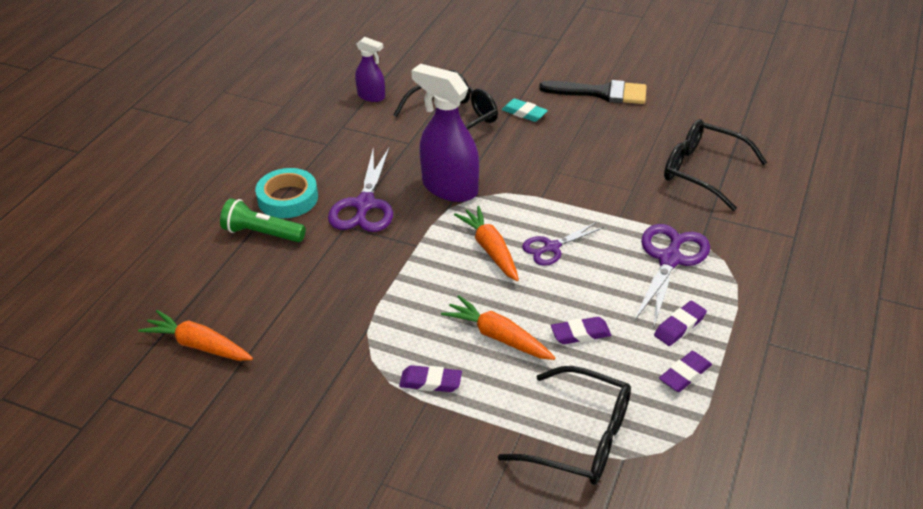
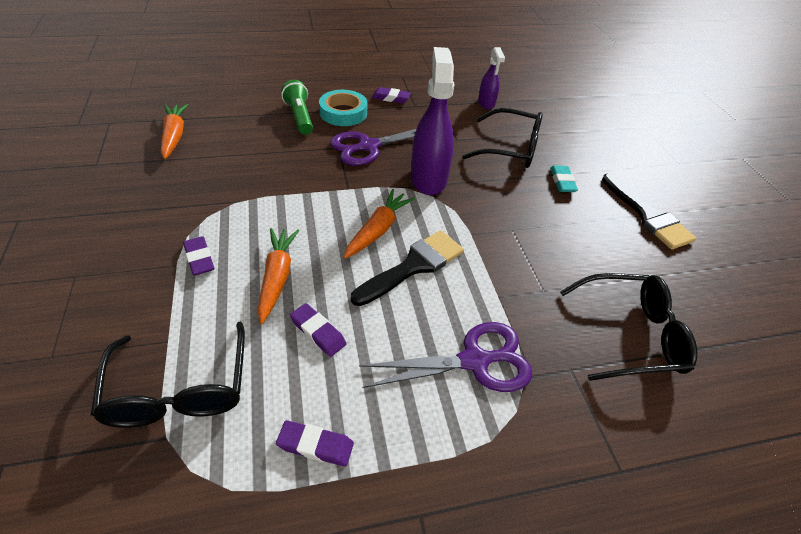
camera: 50 degrees right, 5 degrees up
purple scissors [522,222,604,266] -> black brush [351,230,464,306]
purple eraser [654,301,707,346] -> purple eraser moved to [372,87,411,103]
black glasses [664,119,767,211] -> black glasses turned 90 degrees clockwise [560,273,697,381]

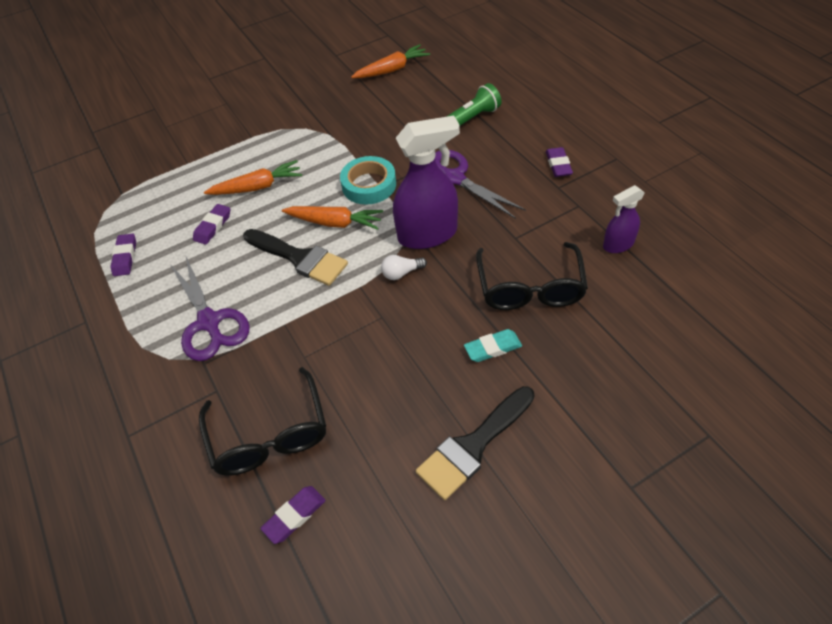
camera: 80 degrees right, 5 degrees up
black glasses [91,322,245,428] -> none
purple eraser [183,236,215,276] -> purple eraser moved to [260,486,326,544]
turquoise tape [319,90,367,126] -> turquoise tape moved to [340,156,396,205]
none -> white light bulb [381,255,427,280]

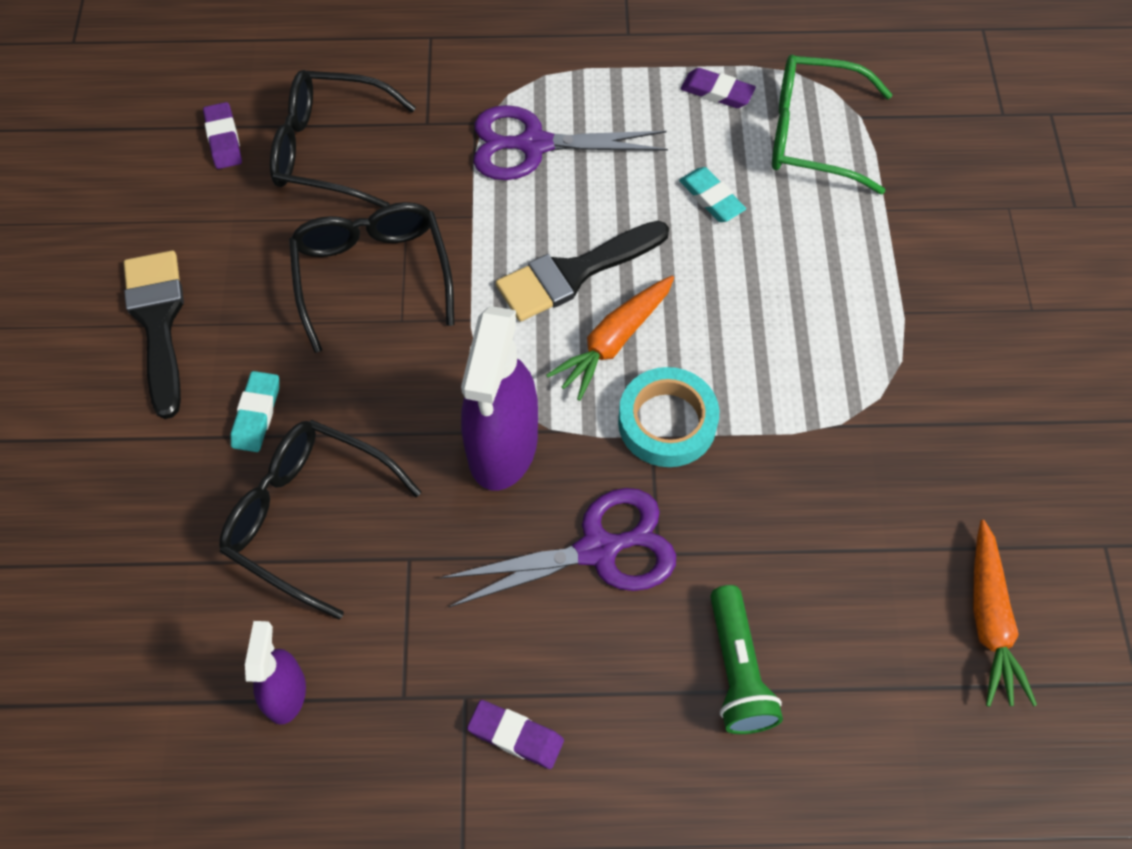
camera: 115 degrees right, 10 degrees up
purple eraser [193,204,230,245] -> turquoise eraser [679,167,746,222]
orange carrot [204,160,302,195] -> none
white light bulb [381,255,427,280] -> none
none -> black glasses [289,202,454,353]
none -> green glasses [772,55,892,195]

